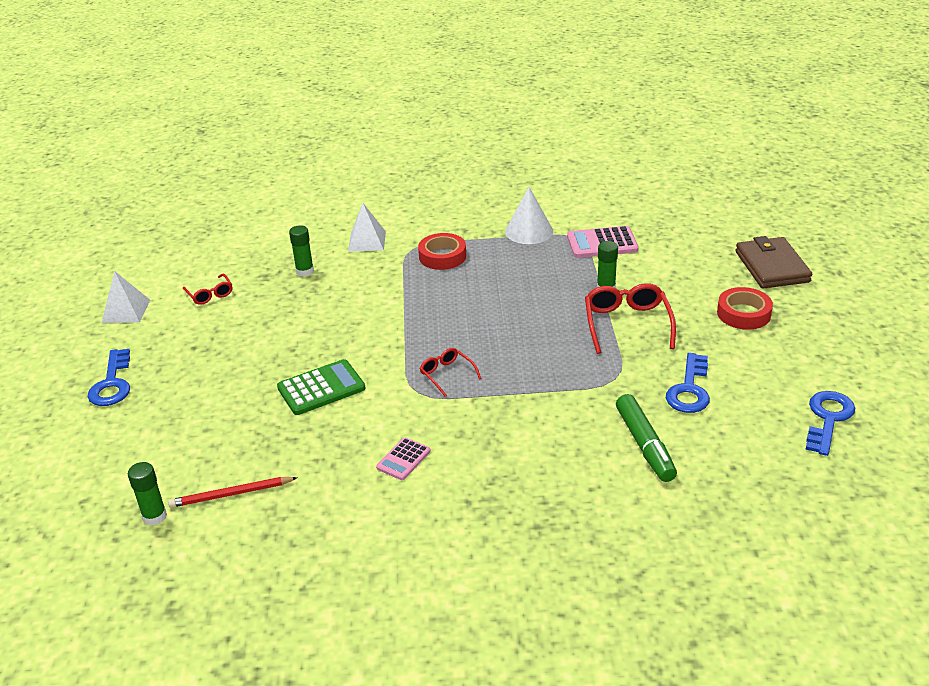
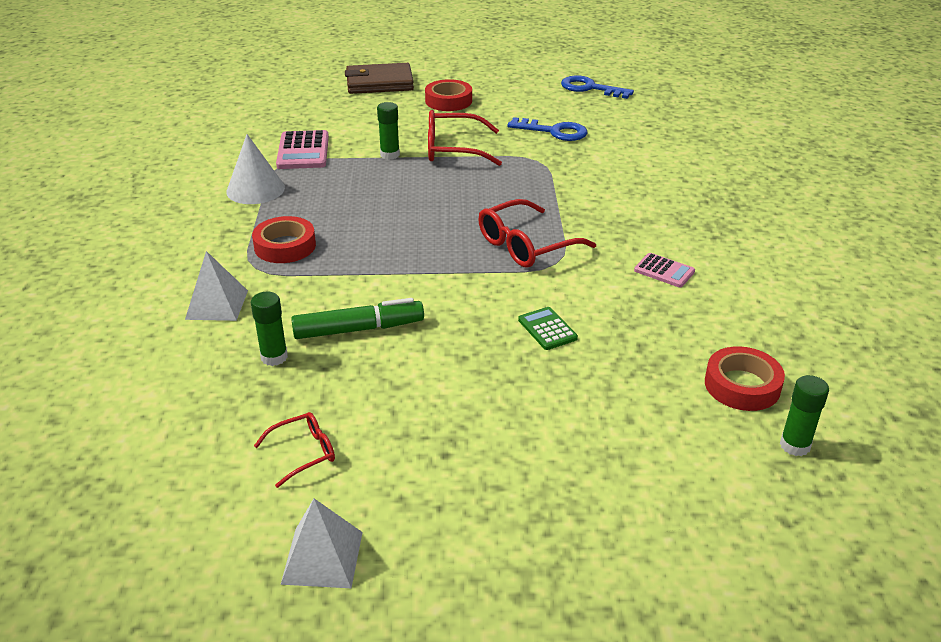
camera: 90 degrees left, 0 degrees up
blue key [88,349,130,406] -> none
red pencil [168,477,298,508] -> red tape [705,346,785,411]
green calculator [277,359,365,415] -> green calculator [518,307,578,350], size x0.60
red glasses [420,348,482,397] -> red glasses [478,199,596,268], size x1.78
green marker [616,394,677,482] -> green marker moved to [291,298,424,339]

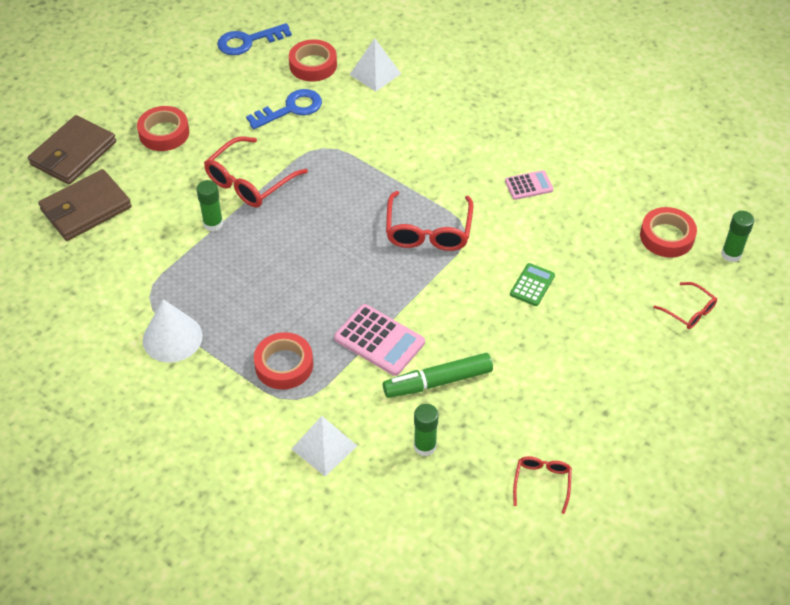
camera: 50 degrees left, 15 degrees up
pink calculator [276,130,329,169] -> pink calculator moved to [334,304,425,376]
white pyramid [281,498,363,588] -> white pyramid moved to [349,38,401,92]
green marker [291,298,424,339] -> green marker turned 135 degrees counterclockwise [383,353,493,398]
green calculator [518,307,578,350] -> green calculator turned 105 degrees clockwise [510,263,555,306]
none -> brown wallet [38,169,132,241]
none -> red tape [289,40,337,81]
none -> red glasses [653,282,717,329]

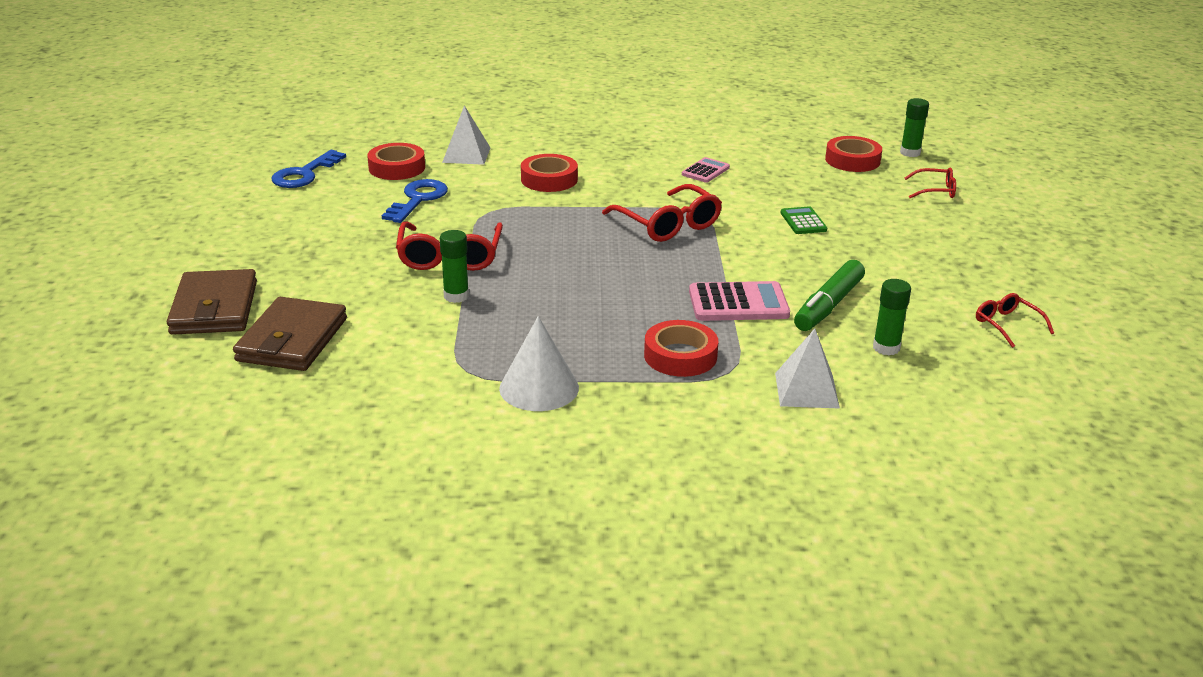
camera: 40 degrees left, 20 degrees down
red tape [137,106,189,151] -> red tape moved to [521,154,578,192]

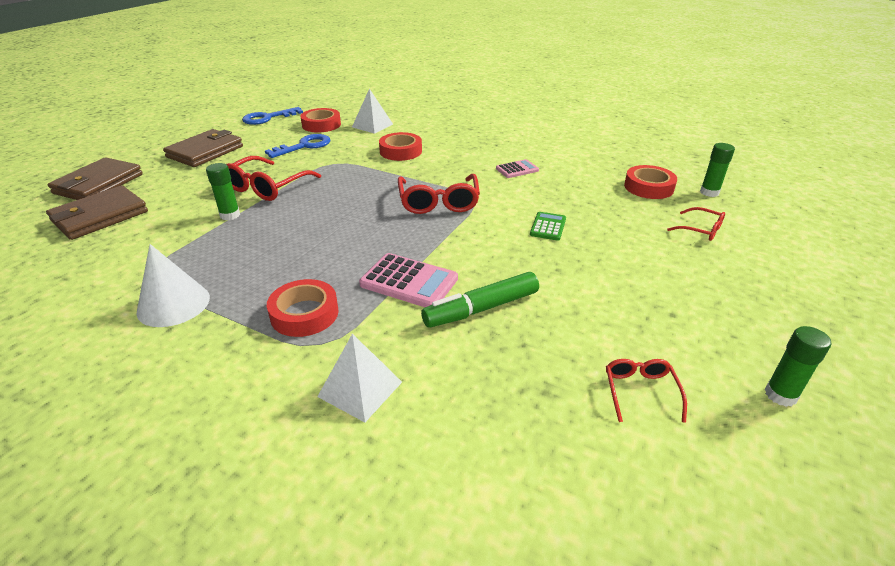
camera: 30 degrees right, 5 degrees up
green glue stick [873,279,911,355] -> green glue stick moved to [765,326,831,407]
none -> brown wallet [163,129,243,167]

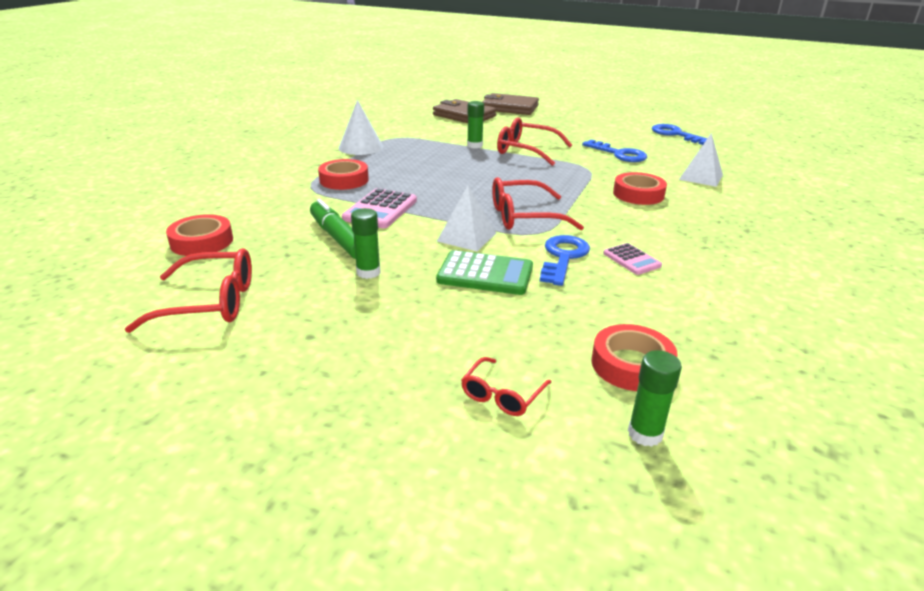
camera: 85 degrees right, 5 degrees down
brown wallet [163,129,243,167] -> none
red tape [300,108,341,132] -> red tape moved to [166,214,233,256]
white pyramid [317,334,402,422] -> white pyramid moved to [437,185,496,251]
green calculator [530,212,566,241] -> green calculator [436,250,533,295], size x1.66
red glasses [606,359,687,423] -> red glasses [125,248,252,333], size x1.78
green glue stick [765,326,831,407] -> green glue stick moved to [351,208,381,279]
none -> blue key [540,235,590,286]

